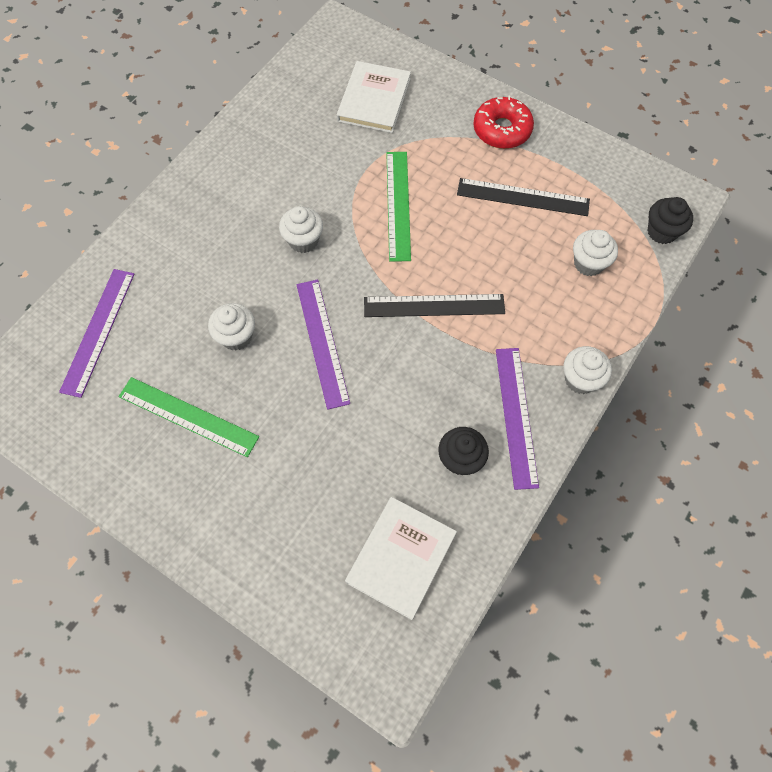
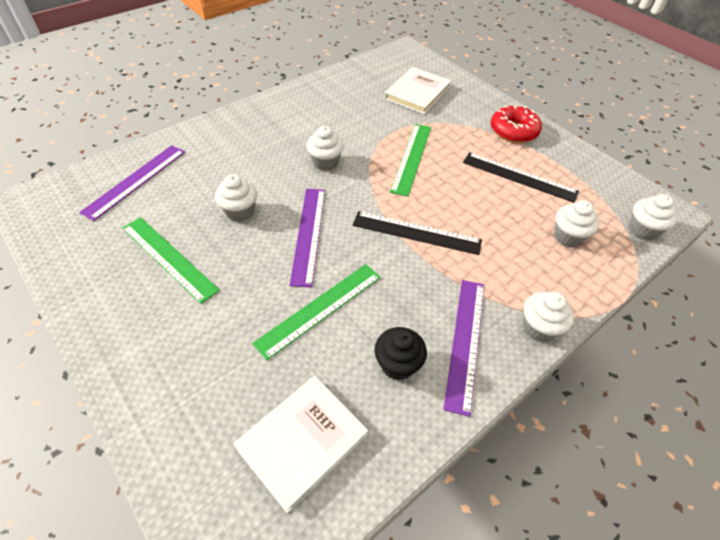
camera: 15 degrees right, 15 degrees down
black cupcake [647,197,693,244] -> white cupcake [629,194,677,240]
none -> green ruler [252,264,381,360]

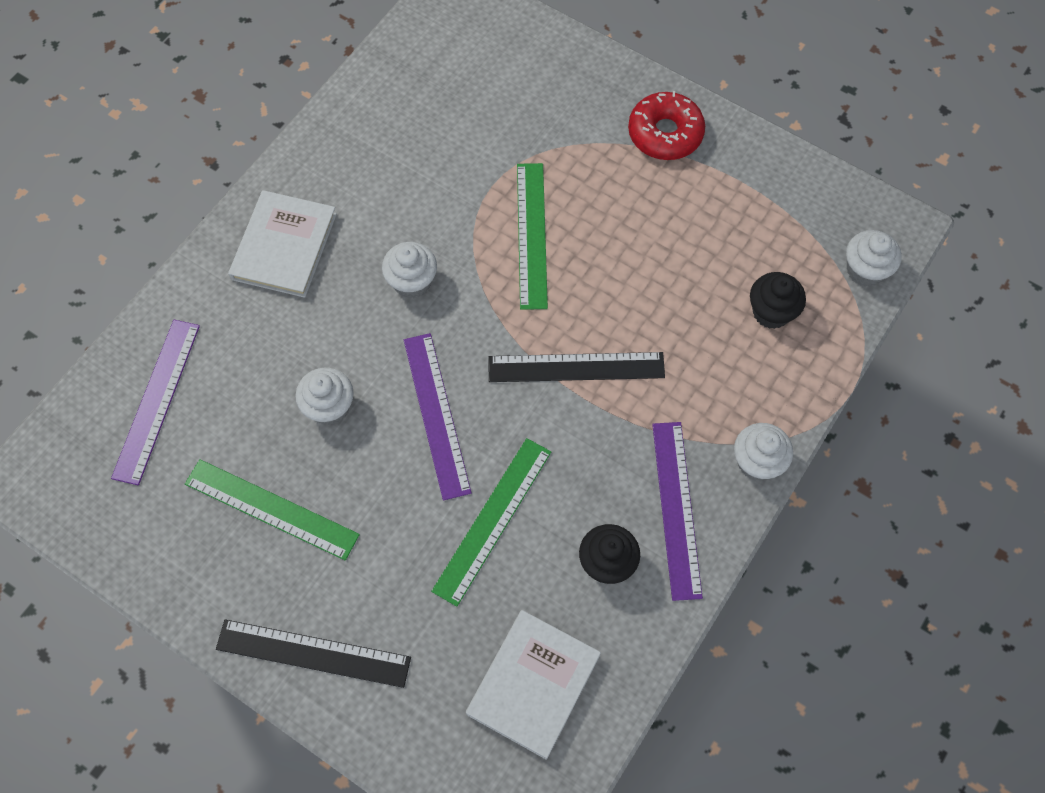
camera: 15 degrees left, 15 degrees up
white book [384,67,451,114] -> white book moved to [228,190,337,298]
black ruler [463,152,579,203] -> black ruler moved to [216,619,411,688]
white cupcake [554,200,599,247] -> black cupcake [750,272,806,329]

